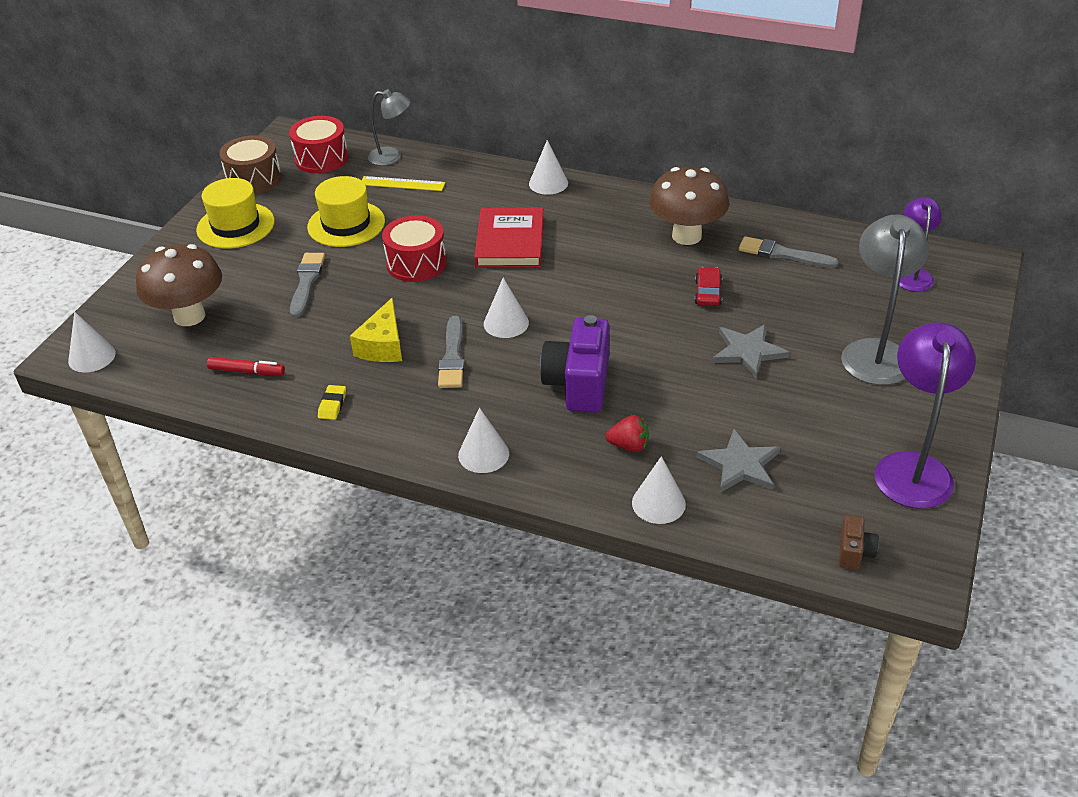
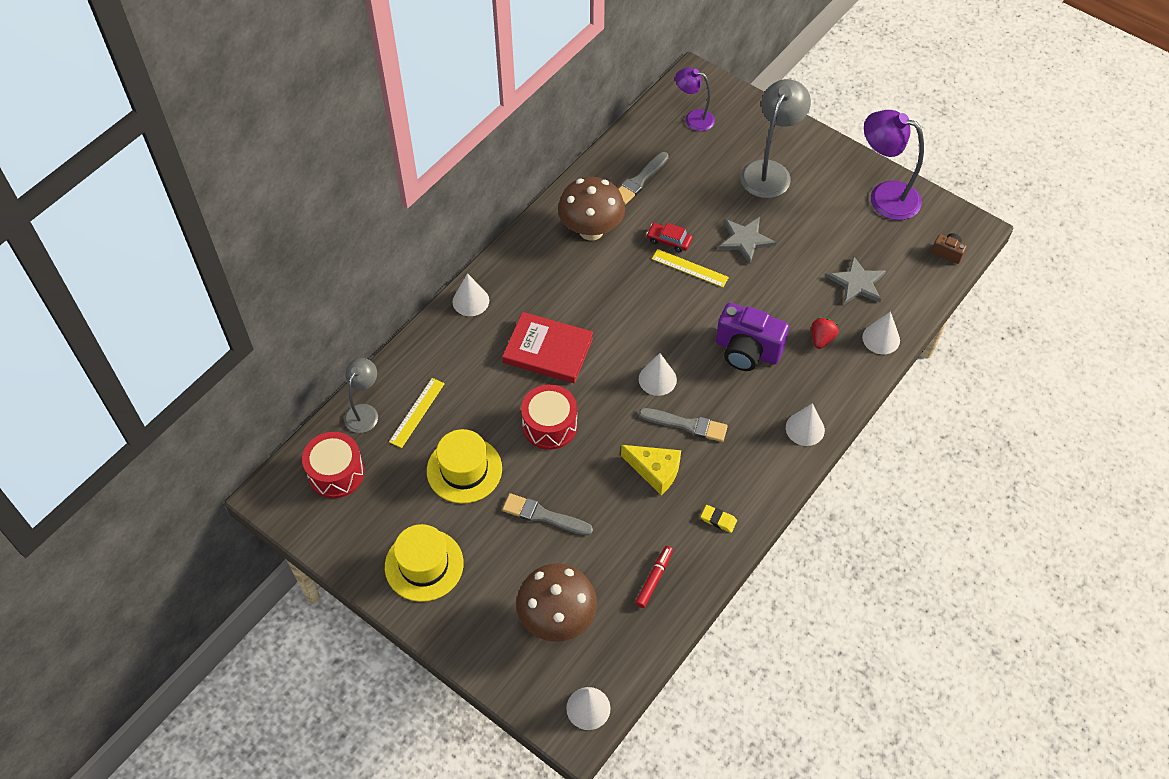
camera: 75 degrees left, 15 degrees up
brown drum [219,135,282,194] -> none
grey lamp [841,215,929,385] -> grey lamp turned 90 degrees clockwise [740,79,811,198]
none -> yellow ruler [652,249,729,287]

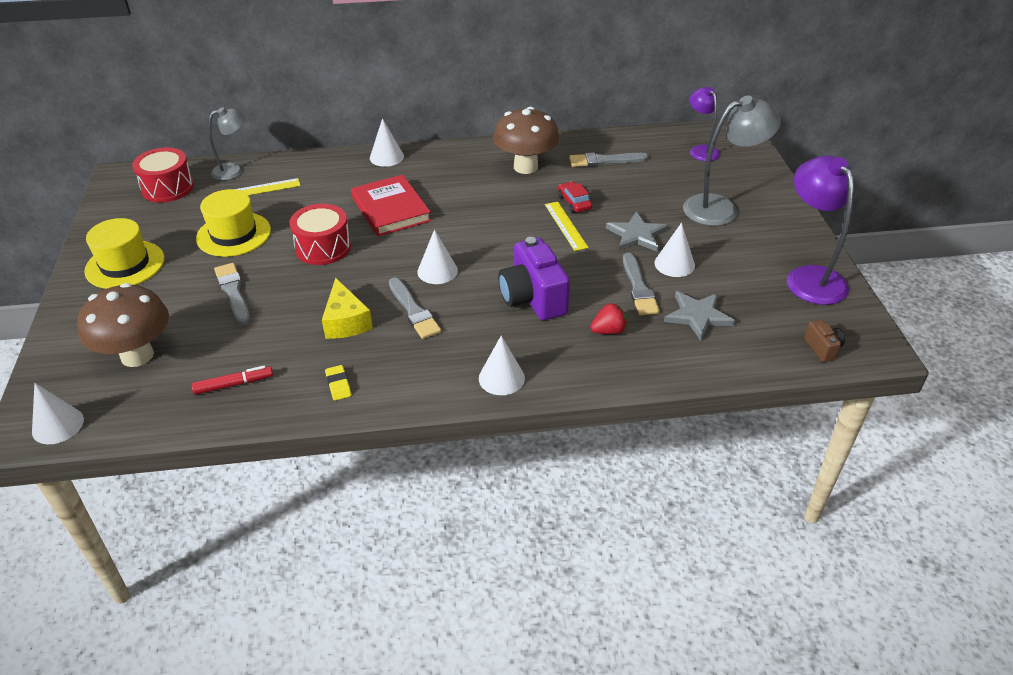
camera: 45 degrees right, 15 degrees down
white cone [862,311,900,354] -> white cone moved to [655,223,695,277]
none -> grey brush [623,253,660,315]

